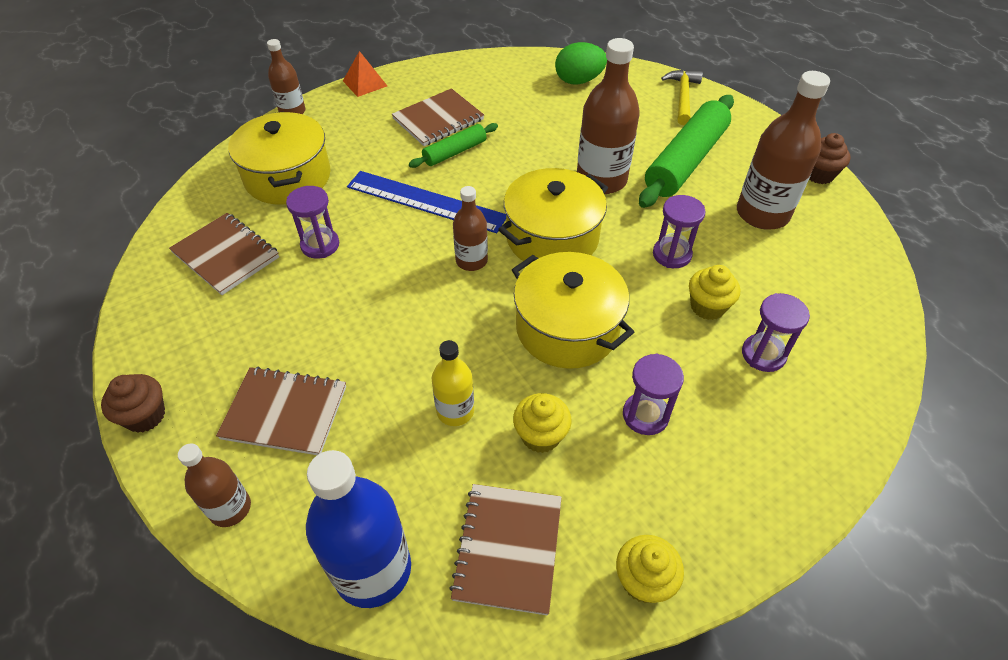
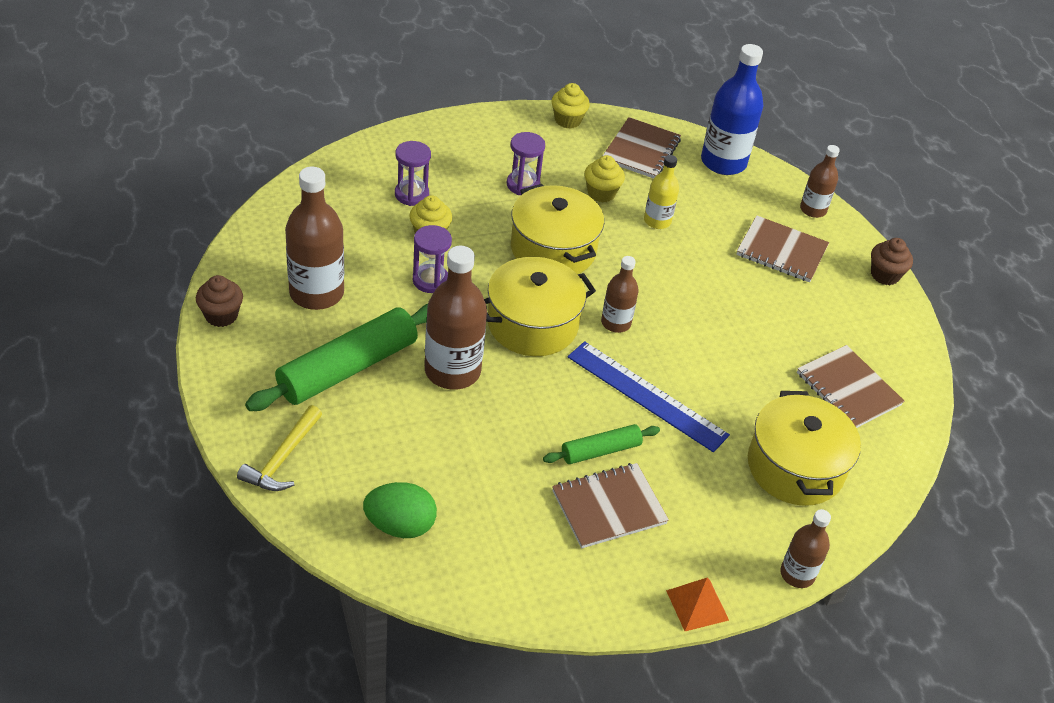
camera: 170 degrees left, 5 degrees down
purple hourglass [286,186,339,259] -> none

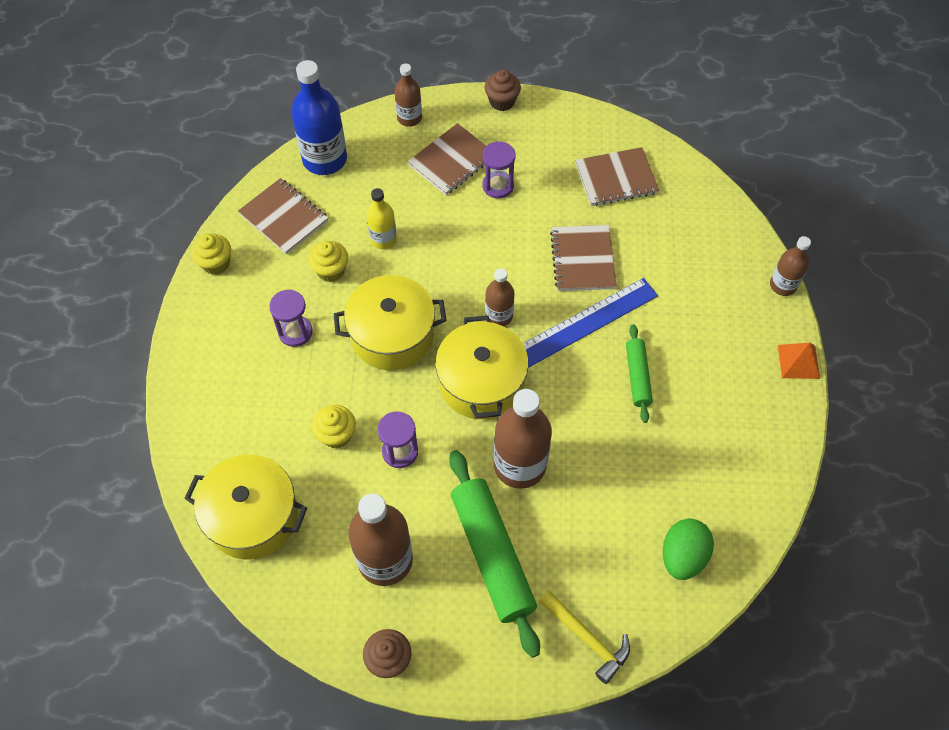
camera: 65 degrees left, 15 degrees up
purple hourglass [395,141,431,206] -> purple hourglass moved to [483,141,515,198]
brown notebook [552,463,669,548] -> brown notebook moved to [550,225,617,291]
yellow pot [748,391,861,506] -> yellow pot moved to [184,455,307,559]

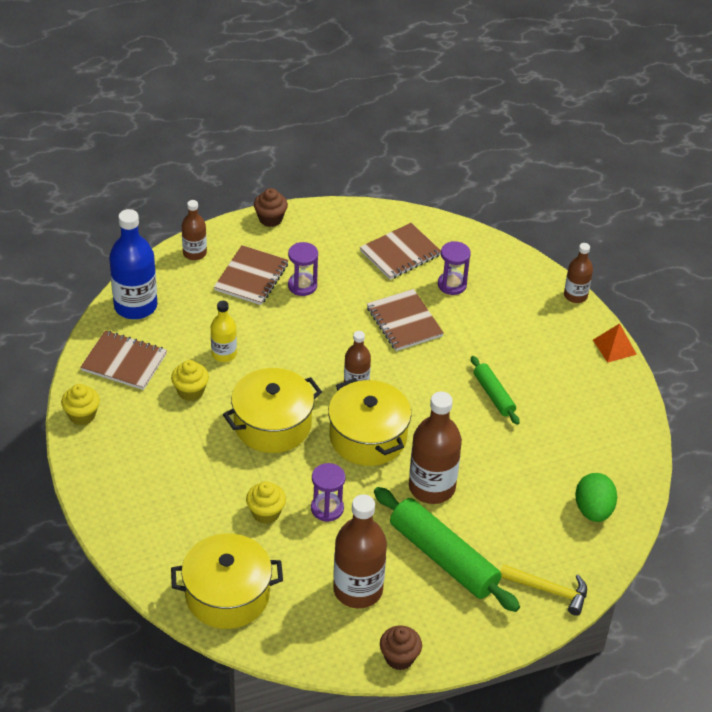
camera: 25 degrees left, 15 degrees down
purple hourglass [269,289,313,347] -> purple hourglass moved to [438,241,471,295]
blue ruler [523,278,658,367] -> none

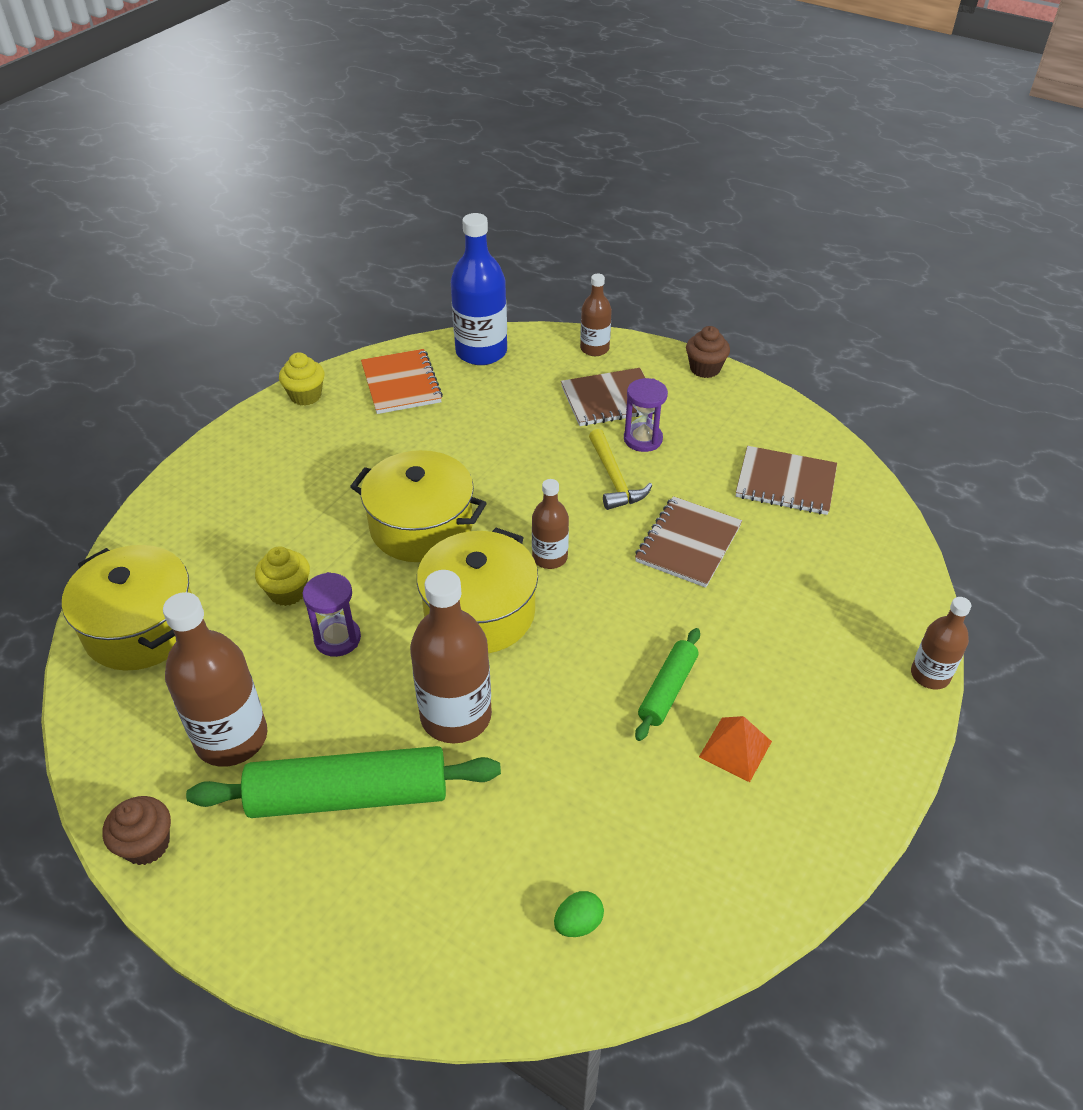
camera: 55 degrees right, 0 degrees up
brown notebook [80,331,167,390] -> orange notebook [361,349,443,414]
yellow cupcake [171,360,209,401] -> none
yellow bottle [211,301,237,362] -> none
green rolling pin [374,487,520,612] -> green rolling pin turned 75 degrees clockwise [186,746,501,818]
purple hourglass [438,241,471,295] -> none
yellow hammer [500,564,587,616] -> yellow hammer moved to [589,429,652,510]
green egg [575,473,617,522] -> green egg [554,891,604,937], size x0.56
orange pyramid [593,323,637,363] -> orange pyramid moved to [699,716,772,782]

